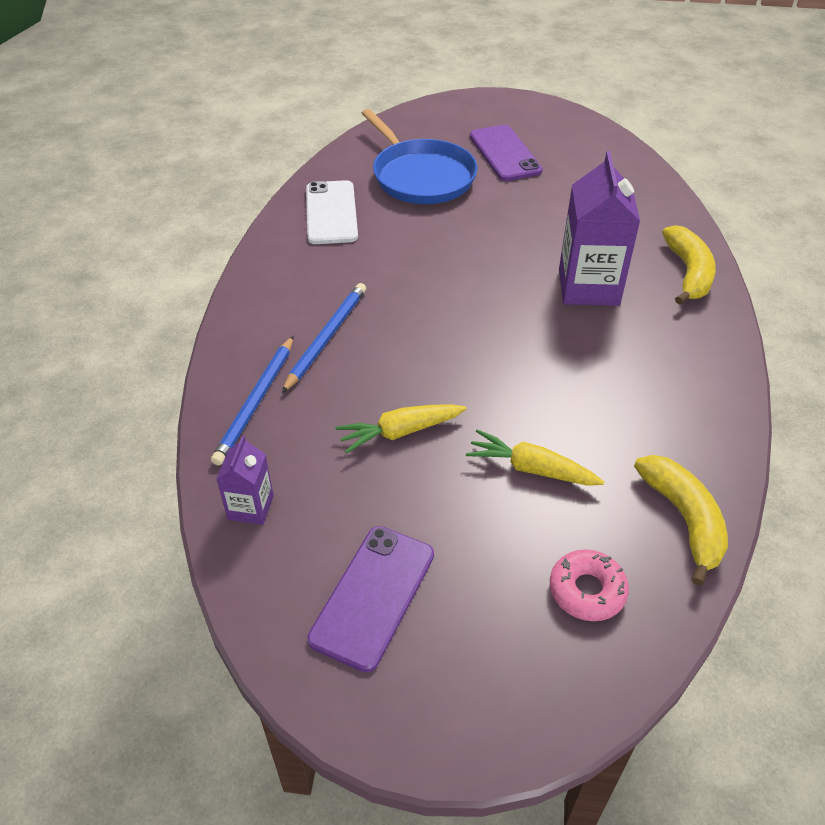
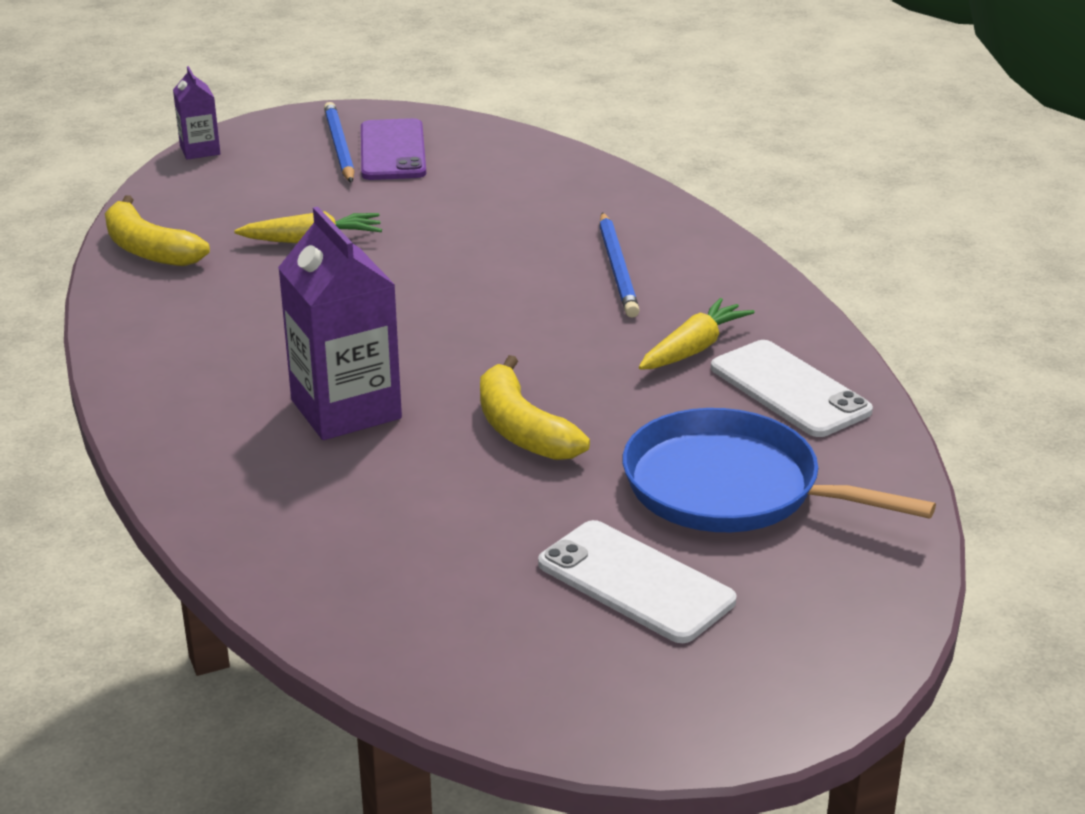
camera: 150 degrees right, 15 degrees down
blue pencil [211,336,294,466] -> blue pencil moved to [324,102,355,183]
purple carton [216,435,274,525] -> purple carton moved to [173,66,220,160]
yellow carrot [335,404,467,454] -> yellow carrot moved to [639,298,755,370]
purple phone [470,125,543,181] -> white phone [538,520,737,643]
pink donut [550,549,629,621] -> none
yellow banana [662,225,716,305] -> yellow banana moved to [480,355,590,460]

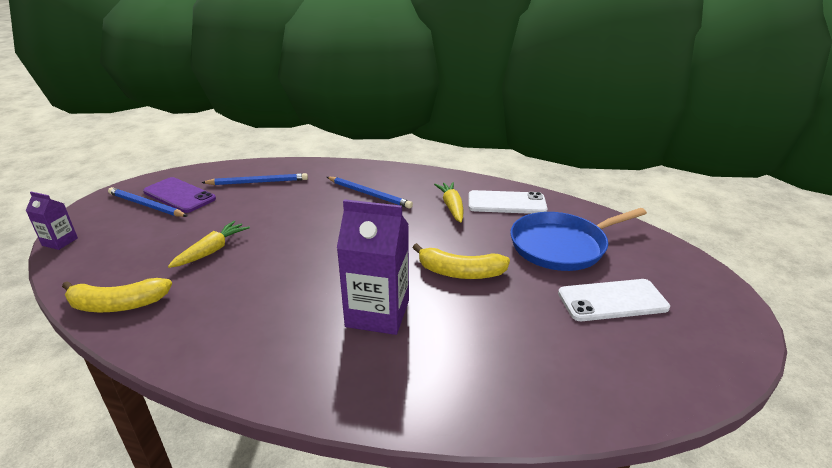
camera: 50 degrees left, 0 degrees up
none -> blue pencil [201,173,308,185]

